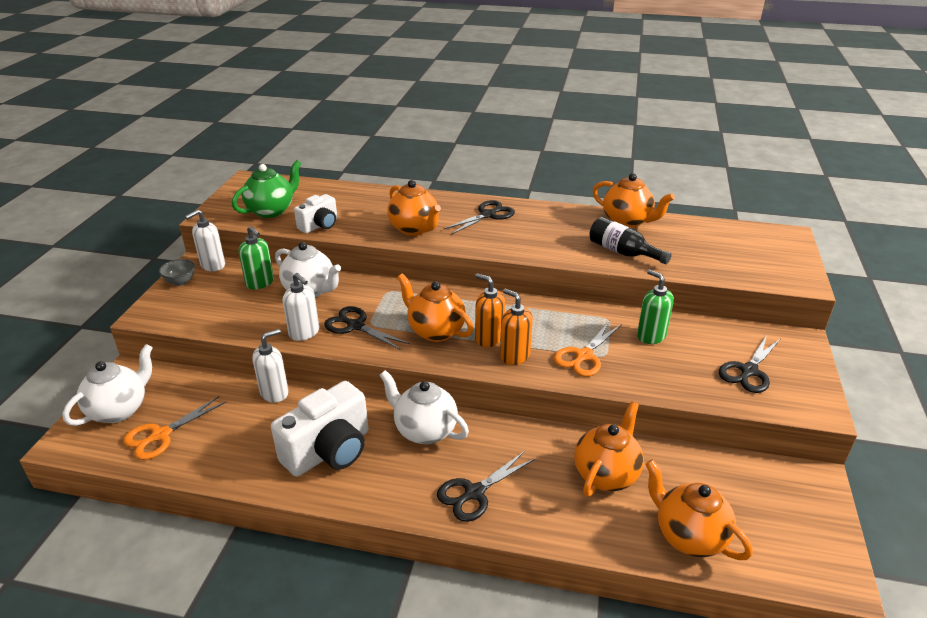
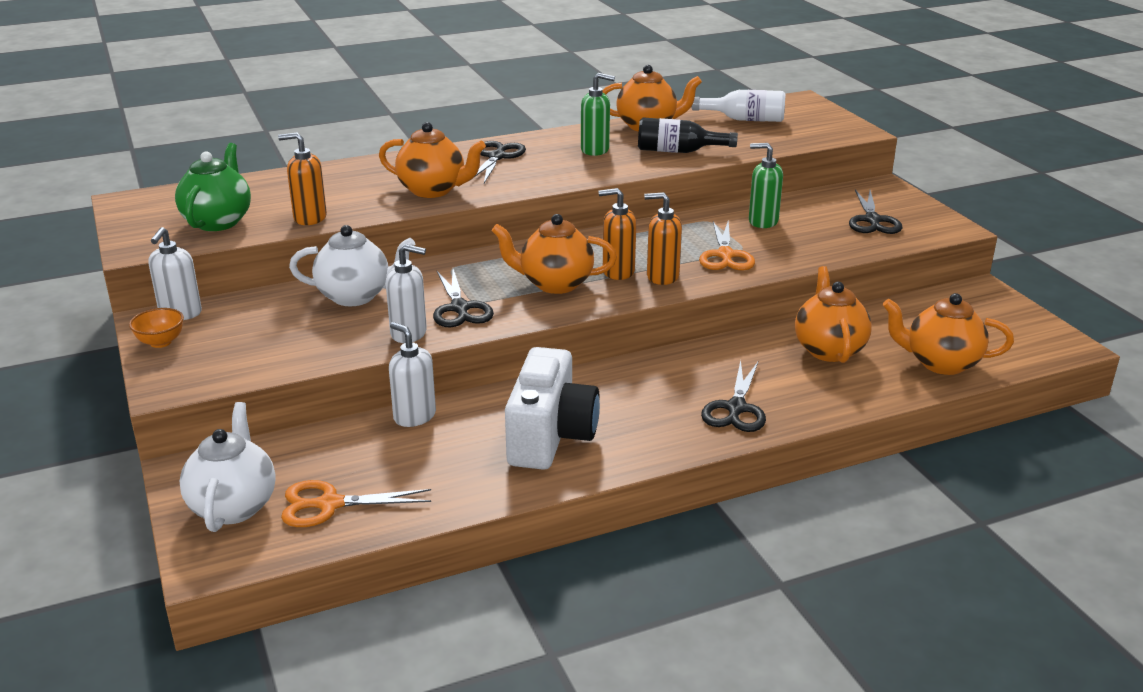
camera: 35 degrees left, 5 degrees down
orange scissors [123,396,226,460] -> orange scissors turned 75 degrees clockwise [281,480,431,527]
grey bowl [159,259,195,286] -> orange bowl [129,308,184,348]
green soap dispenser [238,226,274,289] -> green soap dispenser moved to [581,73,615,156]
white soap dispenser [252,329,289,403] -> white soap dispenser turned 60 degrees counterclockwise [389,322,436,427]
white camera [294,194,337,233] -> orange soap dispenser [278,132,327,225]
black scissors [324,306,410,350] -> black scissors turned 105 degrees counterclockwise [433,269,494,327]
white teapot [380,370,469,444] -> none
none -> white bottle [692,90,786,122]

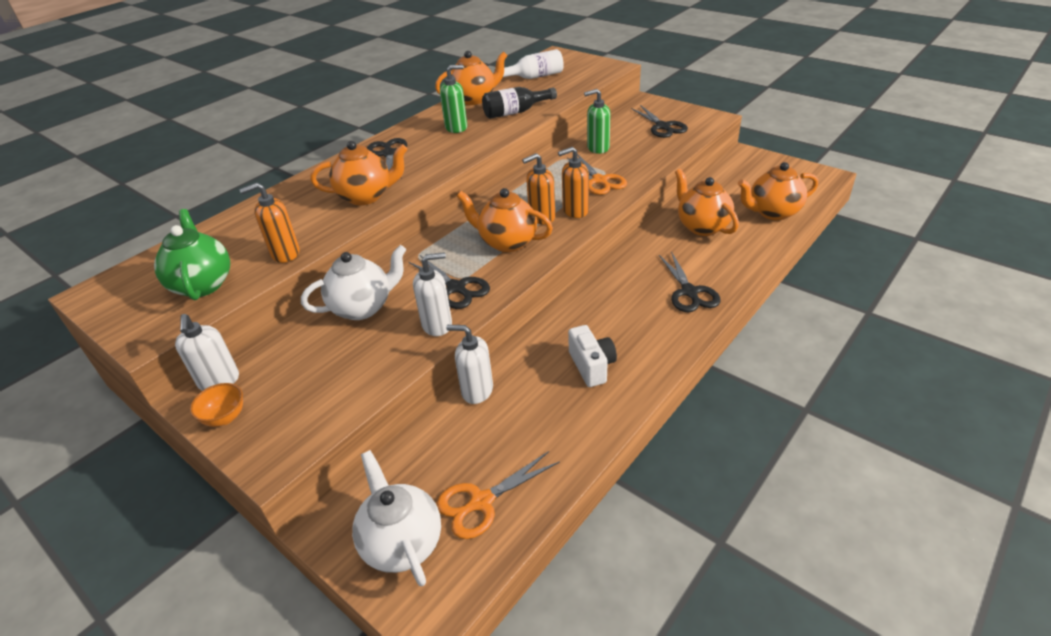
camera: 25 degrees left, 10 degrees up
orange teapot [492,214,617,294] -> orange teapot turned 45 degrees clockwise [457,188,553,252]
white camera [505,347,600,470] -> white camera [568,325,617,387], size x0.59

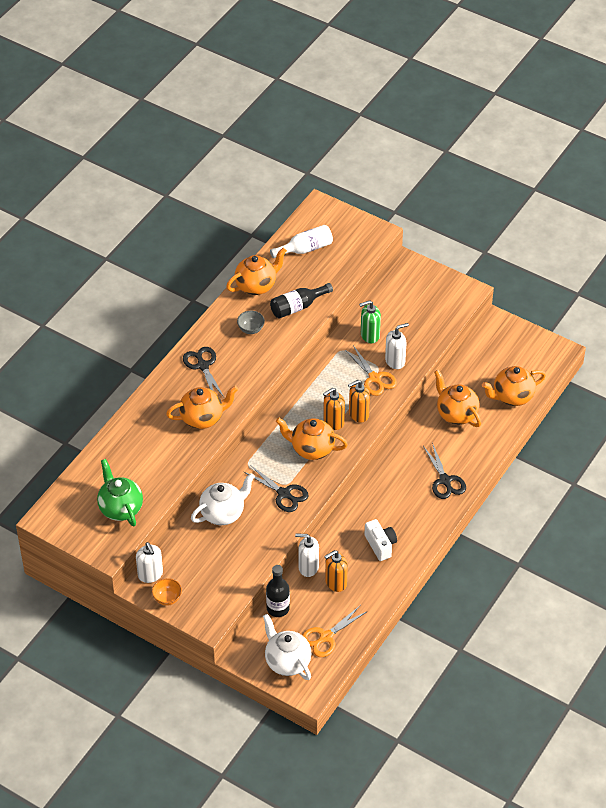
camera: 10 degrees left, 10 degrees up
orange soap dispenser [239,183,300,263] -> orange soap dispenser moved to [324,550,348,592]
white soap dispenser [413,252,452,336] -> white soap dispenser moved to [385,323,409,369]
green soap dispenser [440,65,467,133] -> grey bowl [237,311,265,334]
black scissors [631,105,688,138] -> none
none -> black bottle [266,565,290,617]

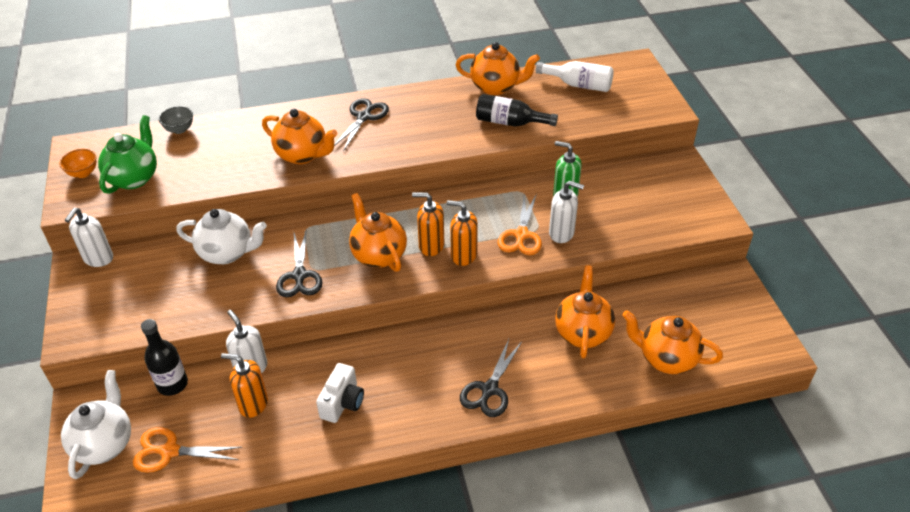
camera: 45 degrees right, 5 degrees down
orange bowl [152,578,182,606] -> orange bowl moved to [59,149,96,178]
grey bowl [237,311,265,334] -> grey bowl moved to [159,106,193,134]

